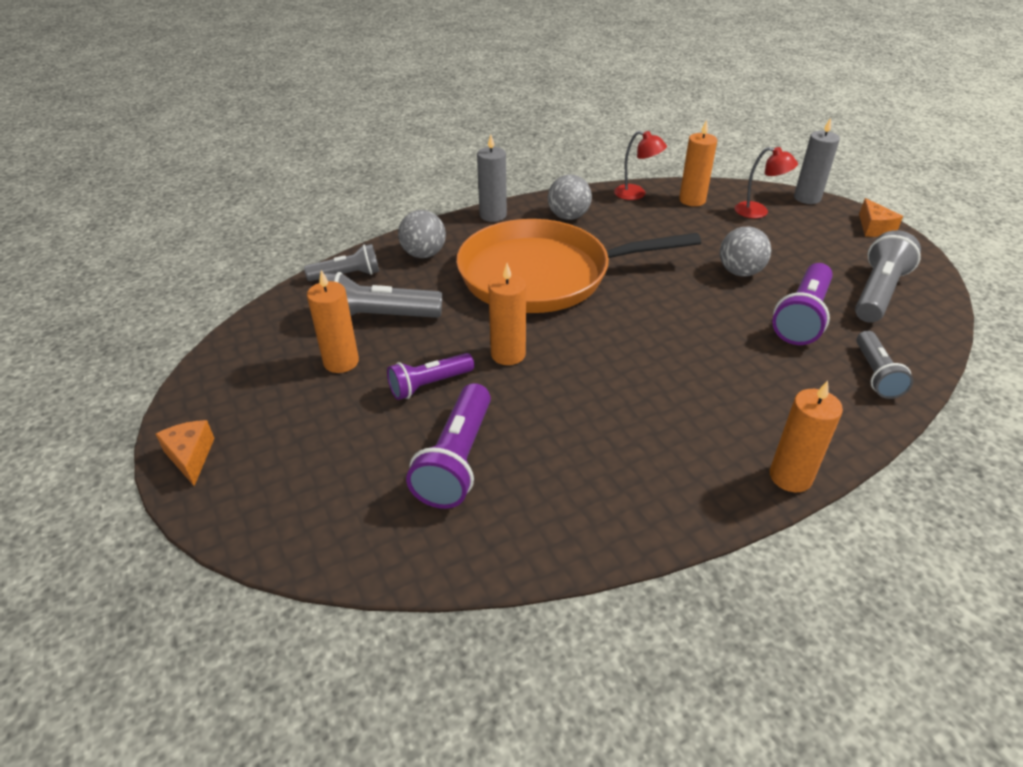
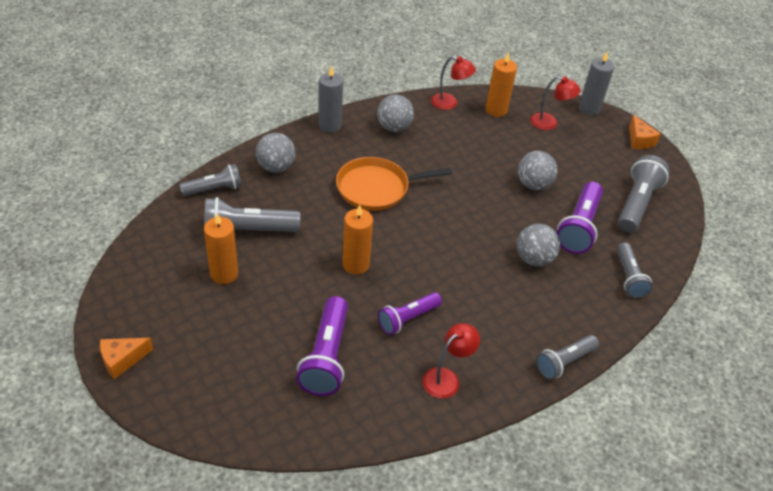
camera: 10 degrees left, 5 degrees up
orange cheese [156,420,215,486] -> orange cheese turned 90 degrees counterclockwise [100,338,153,379]
purple flashlight [387,353,474,400] -> purple flashlight moved to [378,292,442,335]
orange pan [456,219,701,313] -> orange pan [336,157,452,211], size x0.59
orange candle [770,381,843,492] -> grey flashlight [536,335,599,380]
none -> red lamp [423,323,480,398]
none -> grey ball [517,224,560,266]

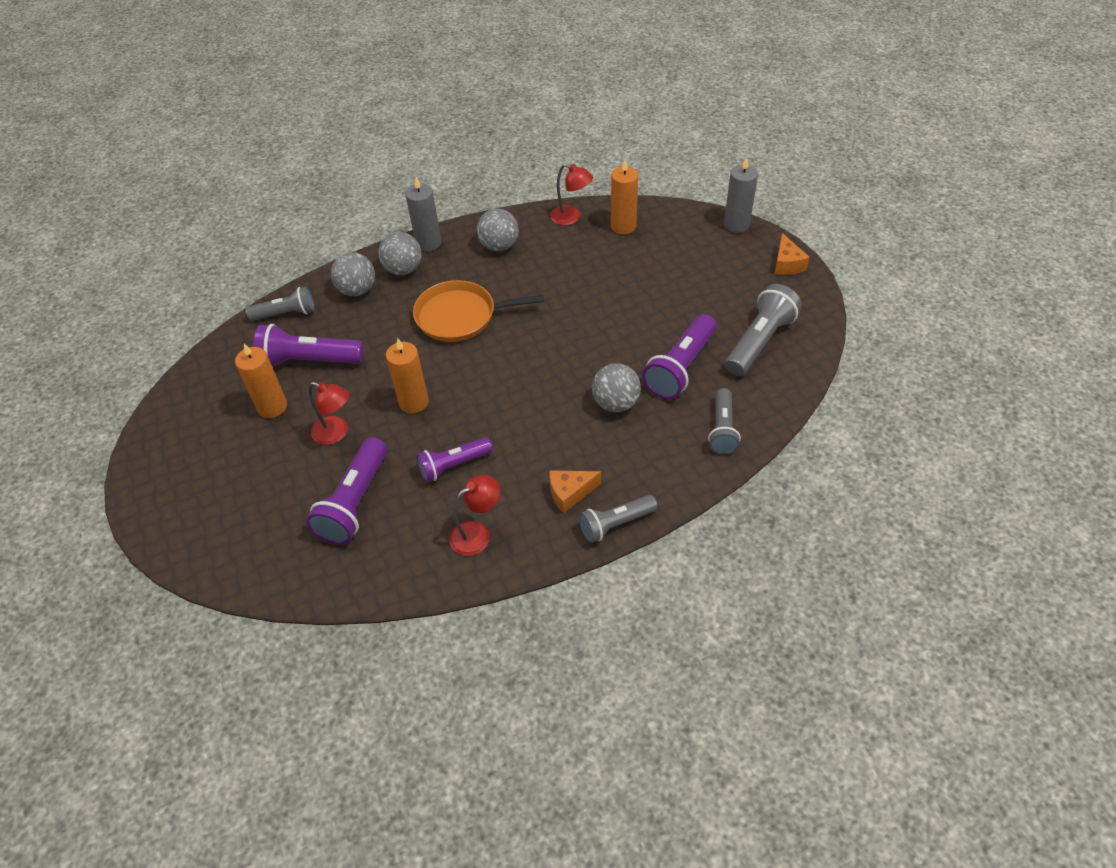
camera: 15 degrees right, 5 degrees up
orange cheese [100,338,153,379] -> orange cheese moved to [549,470,601,513]
grey flashlight [204,197,301,236] -> purple flashlight [253,324,364,367]
grey ball [518,151,558,190] -> grey ball moved to [378,232,422,275]
red lamp [530,76,581,130] -> red lamp moved to [309,382,349,445]

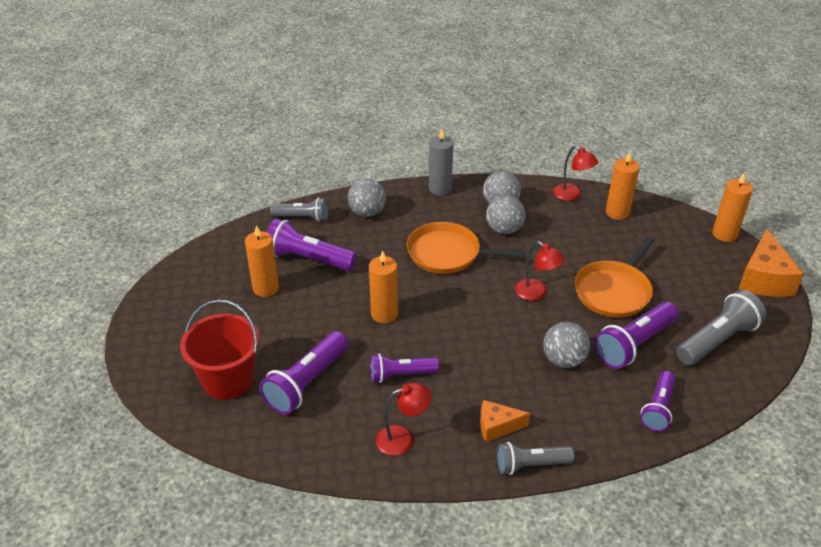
camera: 15 degrees right, 10 degrees down
red lamp [309,382,349,445] -> red lamp moved to [515,241,565,301]
grey ball [378,232,422,275] -> grey ball moved to [486,195,525,234]
grey flashlight [708,388,741,454] -> purple flashlight [640,371,676,432]
grey candle [724,157,758,233] -> orange candle [713,173,753,242]
orange cheese [775,233,810,275] -> orange cheese [739,229,804,297], size x1.71
none -> red bucket [180,299,259,400]
none -> orange pan [575,236,655,318]

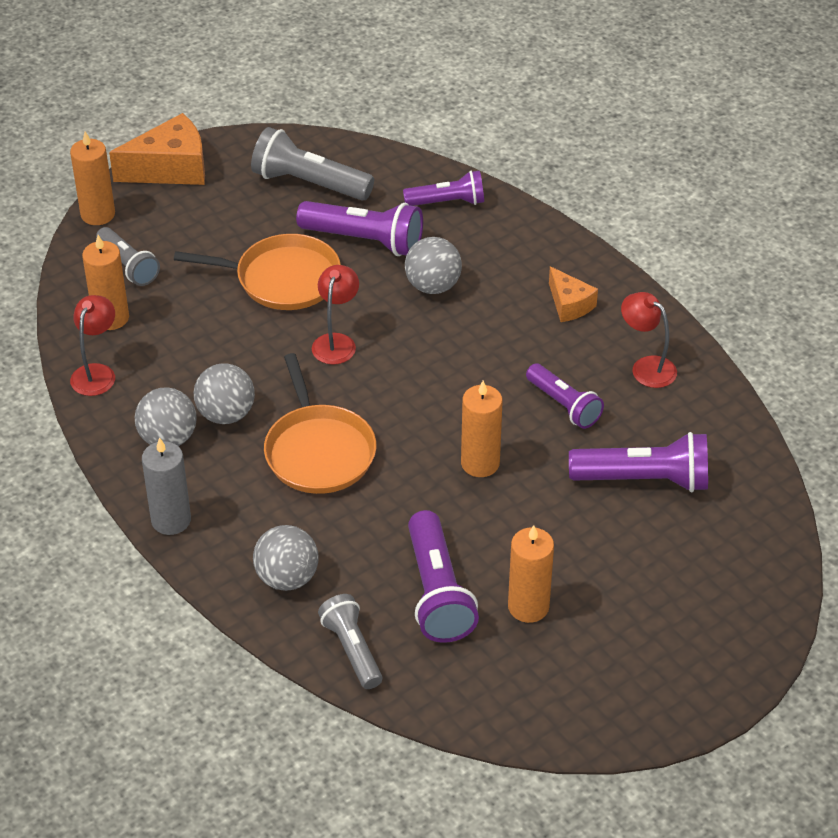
camera: 120 degrees left, 5 degrees up
red bucket [180,299,259,400] -> none
grey flashlight [497,442,574,475] -> grey flashlight moved to [96,227,160,286]

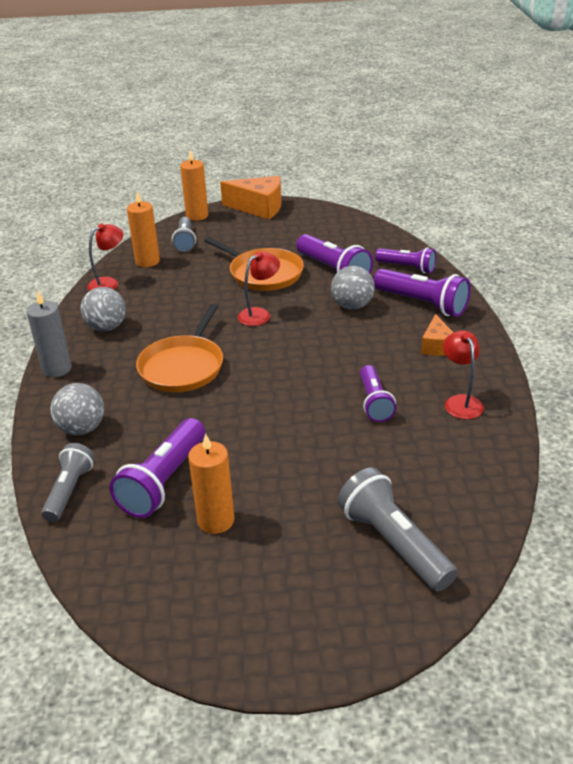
camera: 35 degrees right, 10 degrees down
grey ball [194,363,255,424] -> none
grey flashlight [251,127,374,201] -> grey flashlight moved to [338,468,458,592]
orange candle [461,380,503,477] -> none
purple flashlight [569,432,708,492] -> purple flashlight moved to [373,269,471,317]

